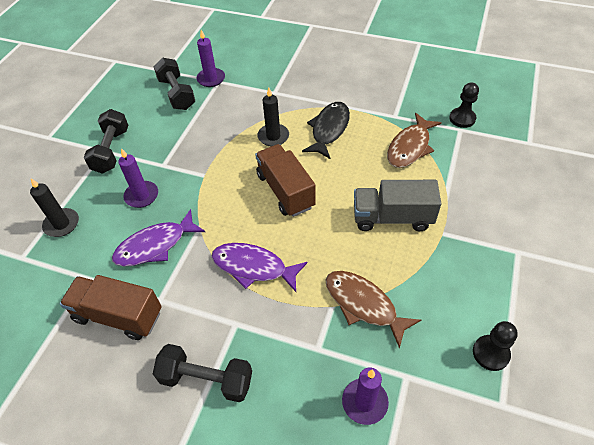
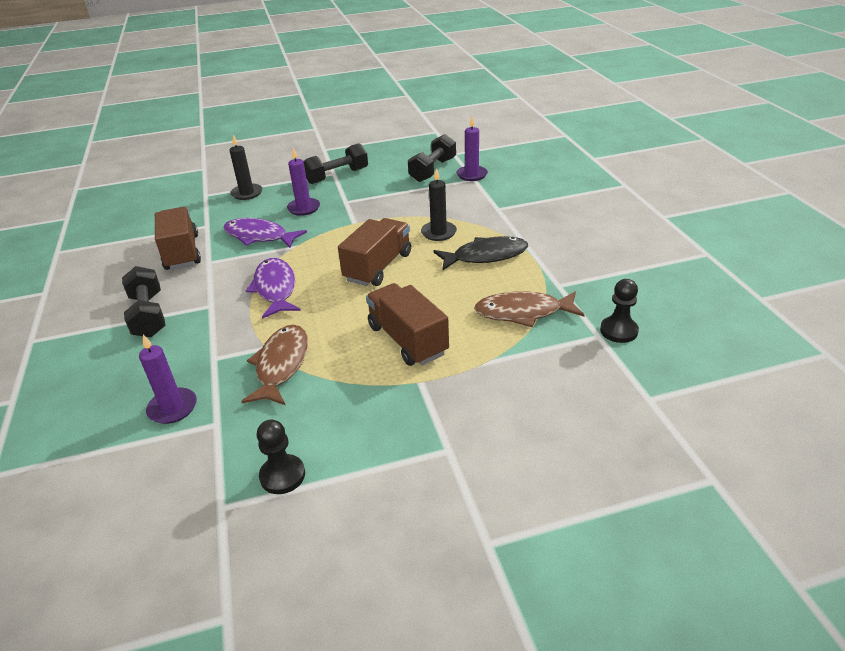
camera: 55 degrees right, 15 degrees down
grey truck [354,180,441,231] -> brown truck [366,283,449,366]

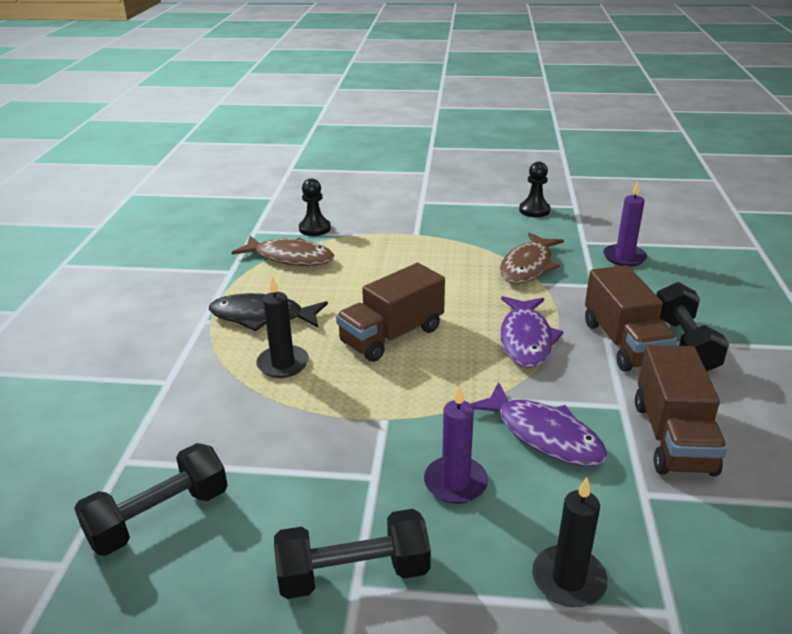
camera: 160 degrees left, 5 degrees down
brown truck [366,283,449,366] -> brown truck moved to [585,265,677,372]
purple candle [457,117,488,181] -> none
black pawn [600,279,639,343] -> black pawn moved to [299,178,331,236]

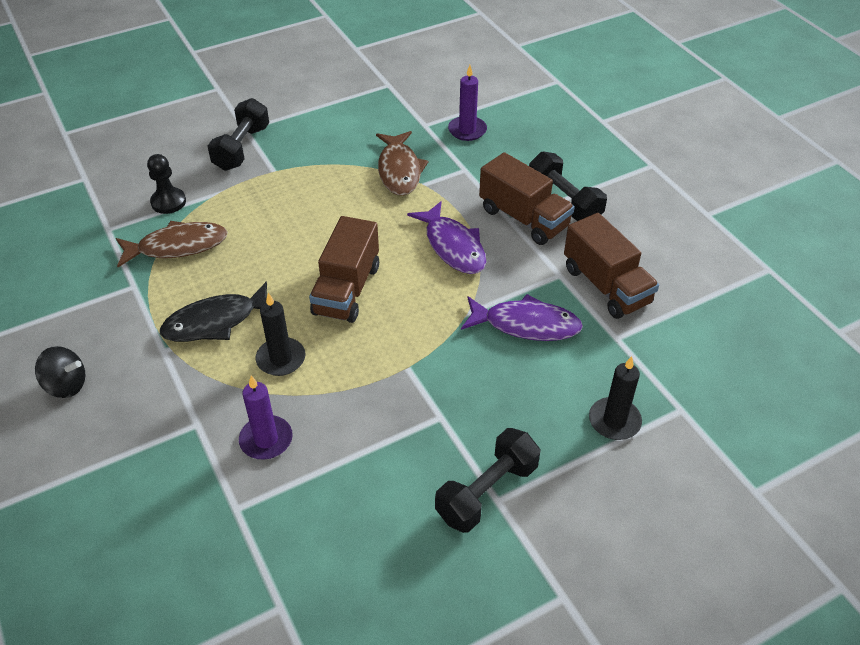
camera: 35 degrees left, 15 degrees up
black dumbbell [74,443,228,556] -> black dumbbell moved to [207,98,269,171]
purple candle [424,385,488,504] -> purple candle moved to [239,376,293,460]
black pawn [519,162,551,217] -> none
none -> black spinning top [35,346,85,398]

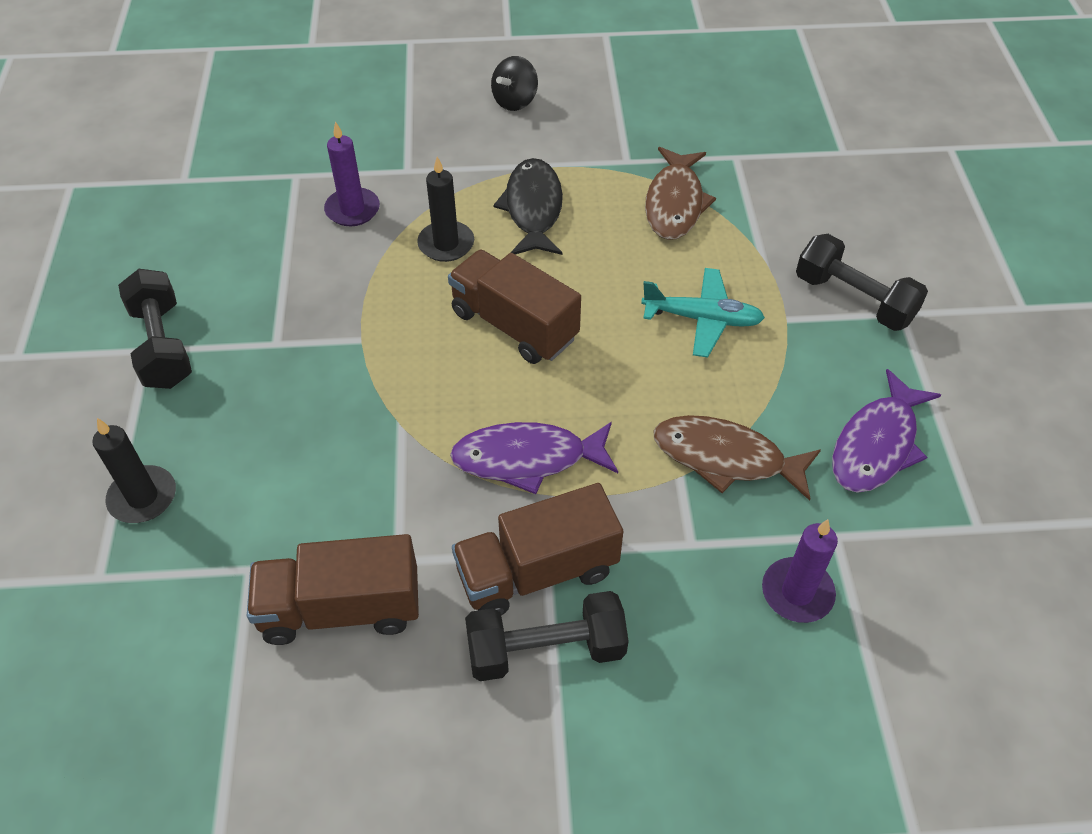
camera: 115 degrees right, 5 degrees up
black pawn [147,154,186,214] -> none
purple fish [461,294,583,341] -> purple fish moved to [832,369,941,493]
none -> turquoise plane [641,268,765,357]

